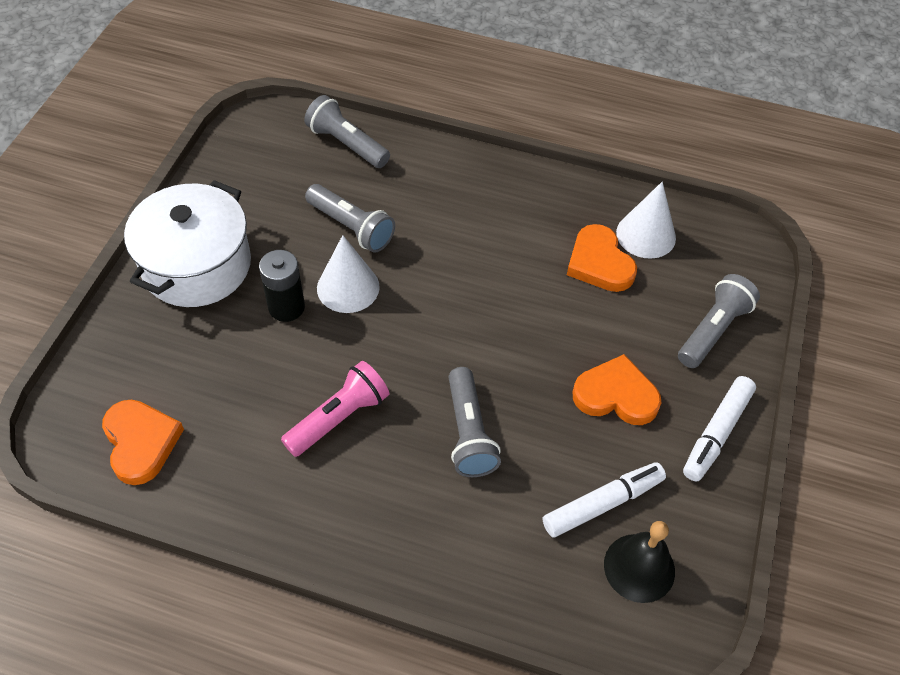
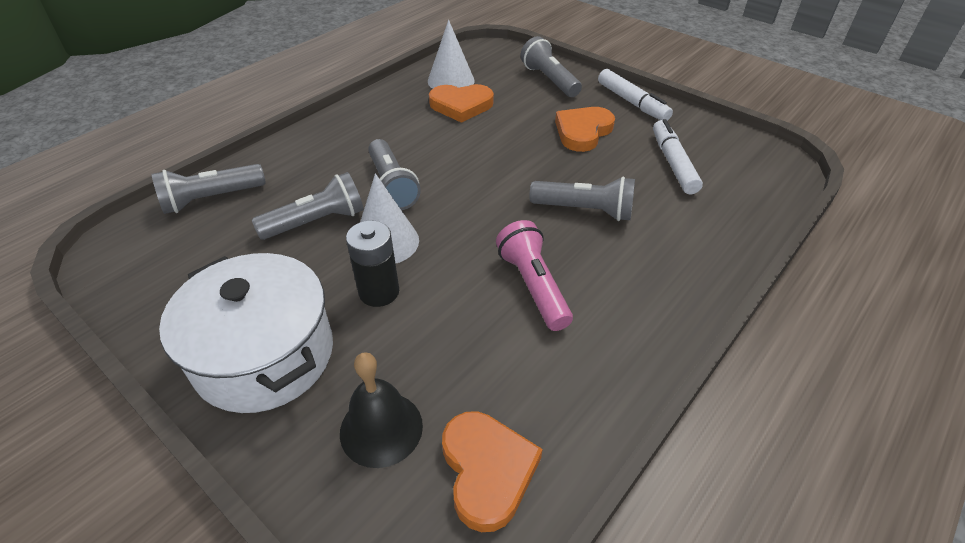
camera: 65 degrees left, 10 degrees down
orange heart [102,400,184,485] -> orange heart turned 75 degrees clockwise [442,411,543,532]
black bell [604,521,675,603] -> black bell moved to [340,352,423,468]
none -> grey flashlight [368,139,421,210]

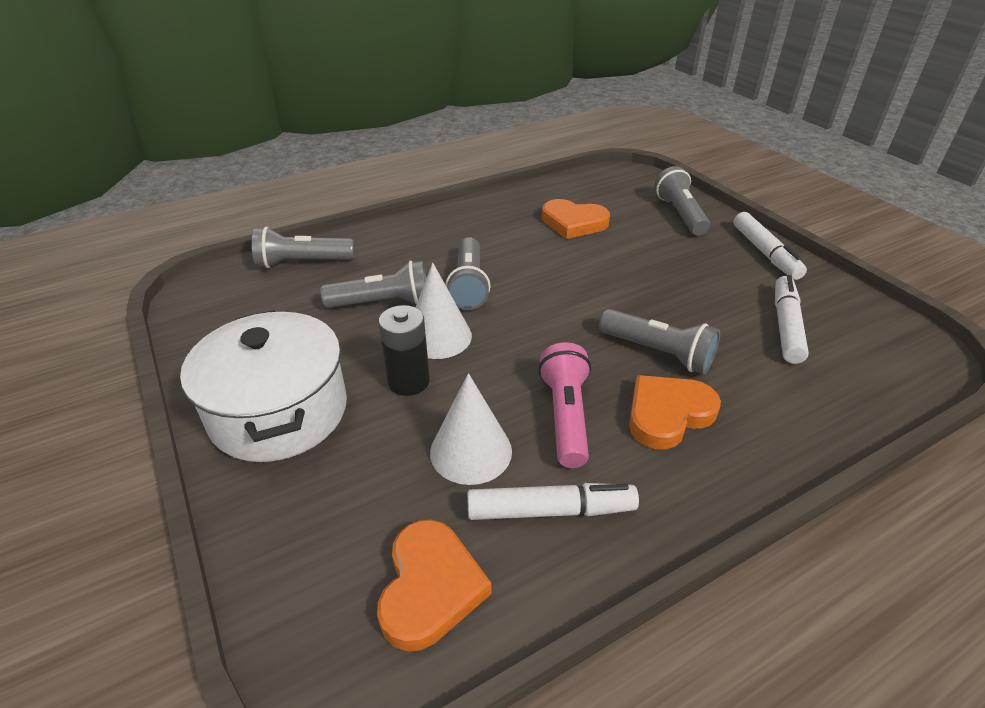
camera: 20 degrees right, 5 degrees down
black bell [340,352,423,468] -> none
white cone [428,20,475,89] -> white cone moved to [430,373,512,485]
orange heart [555,107,615,152] -> orange heart moved to [629,375,721,449]
none -> white marker [467,483,639,520]

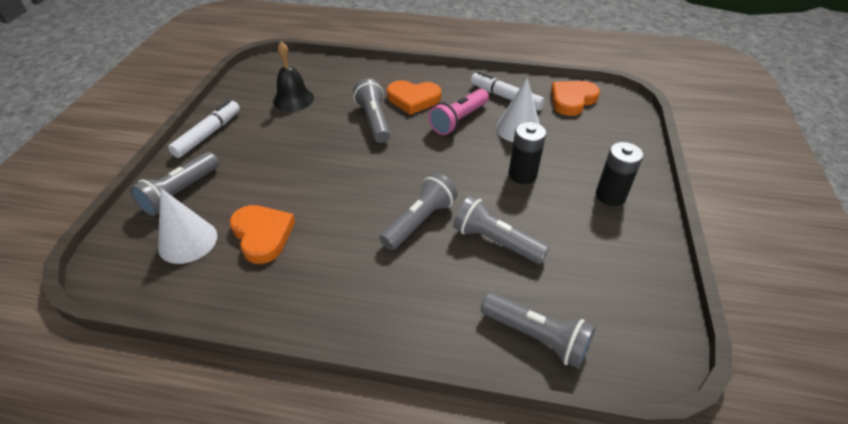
camera: 140 degrees left, 5 degrees up
white pot [180,310,347,462] -> black battery [596,142,643,206]
white cone [415,263,472,359] -> white cone moved to [158,188,217,264]
white marker [775,275,809,364] -> black bell [273,42,314,111]

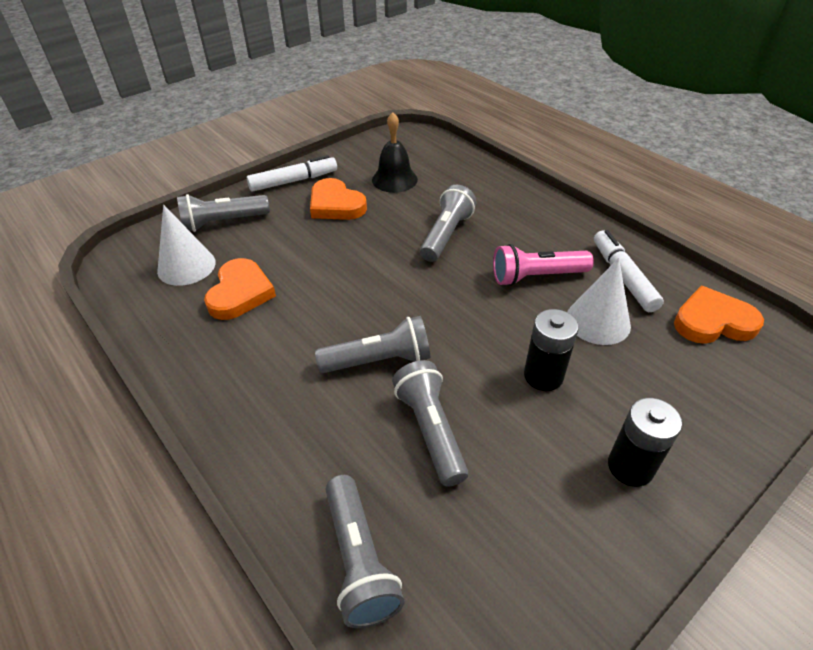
camera: 40 degrees right, 0 degrees up
orange heart [387,80,441,115] -> orange heart moved to [310,178,367,220]

